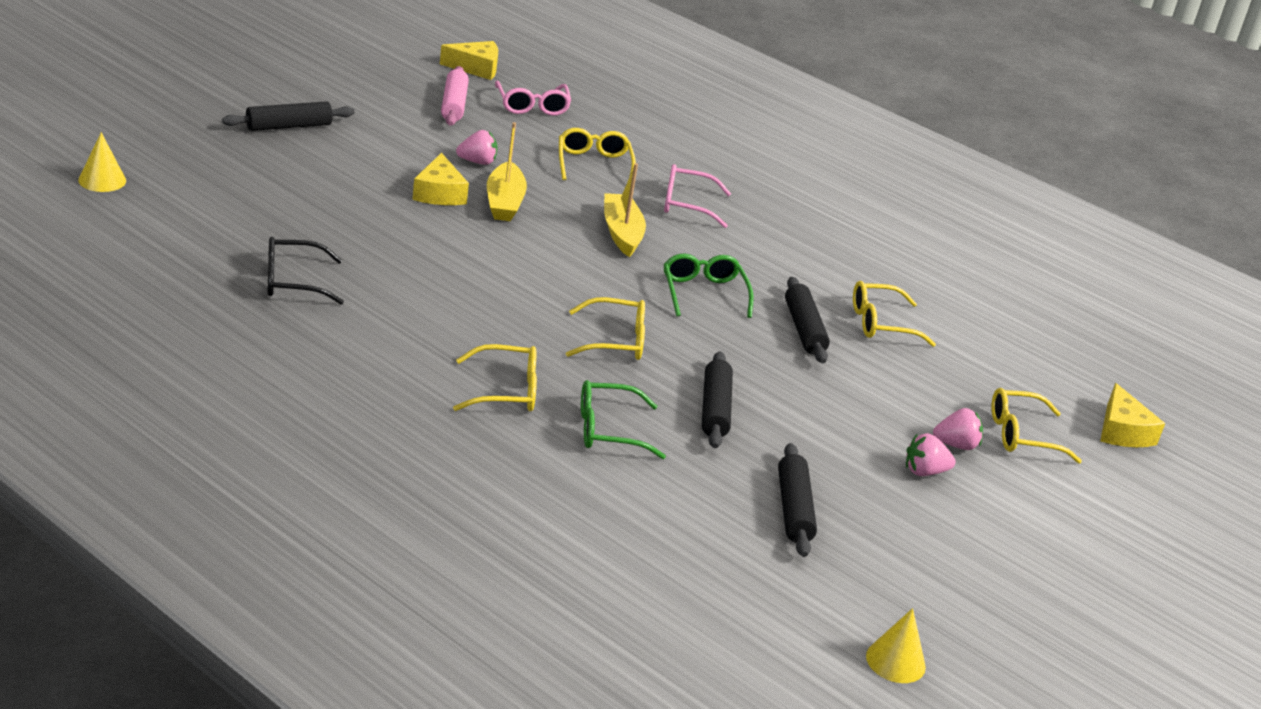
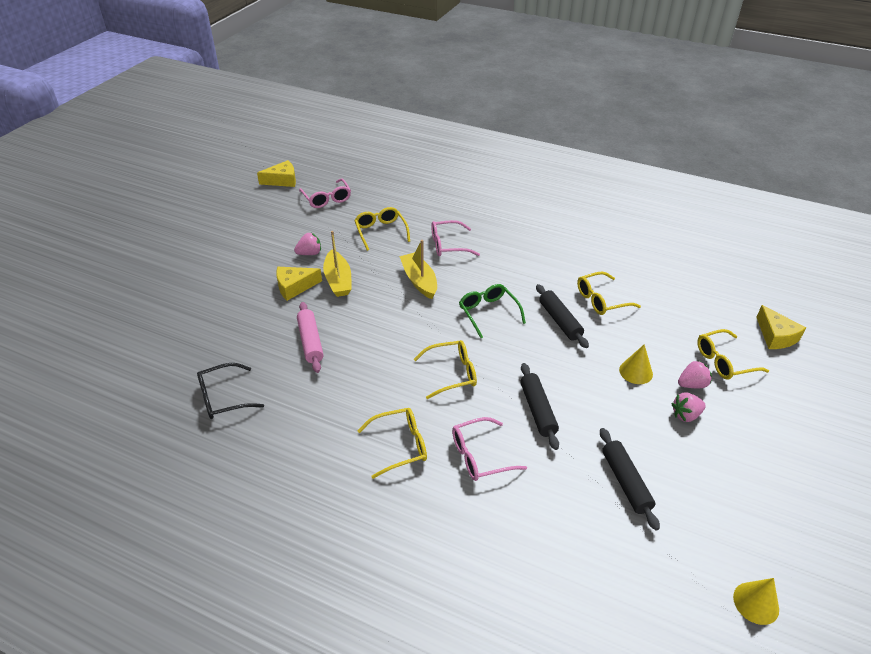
camera: 10 degrees left, 10 degrees up
yellow cone [78,132,126,192] -> yellow cone moved to [619,344,653,384]
black rolling pin [222,101,355,131] -> none
yellow cheese [412,153,469,205] -> yellow cheese turned 90 degrees clockwise [276,267,322,301]
pink rolling pin [441,66,469,126] -> pink rolling pin moved to [297,302,324,373]
green glasses [581,380,666,459] -> pink glasses [452,417,527,481]

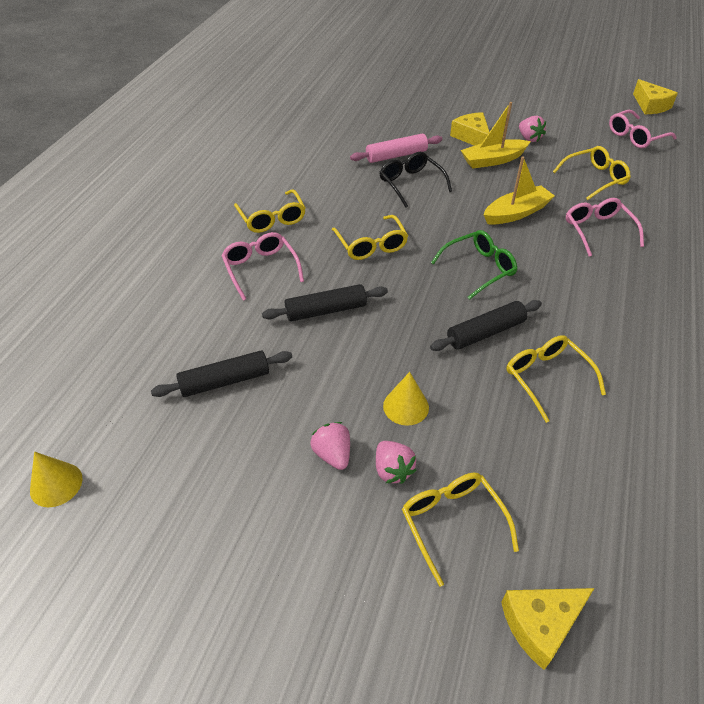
camera: 85 degrees right, 5 degrees up
black glasses [197,363,264,419] -> black glasses moved to [379,152,452,207]

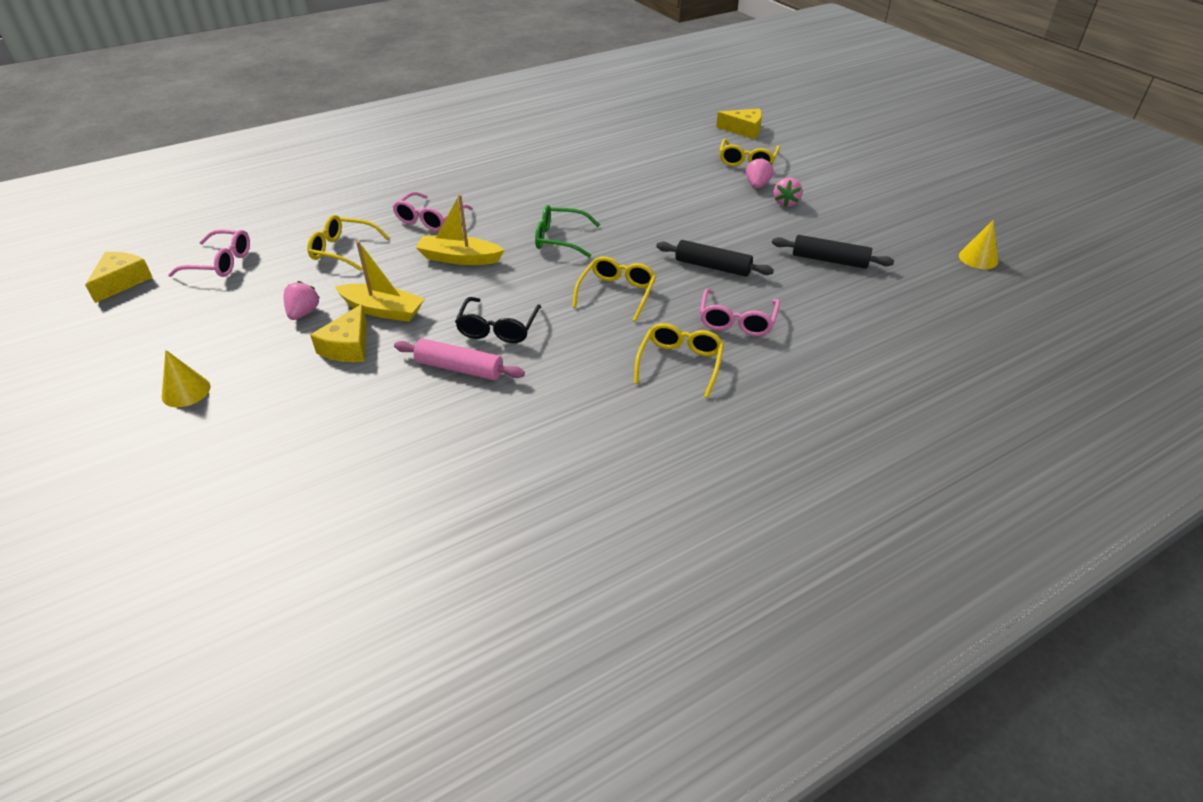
camera: 140 degrees left, 5 degrees down
yellow cone [383,372,429,426] -> yellow cone moved to [162,350,211,407]
black rolling pin [430,300,542,351] -> none
yellow glasses [506,335,606,423] -> none

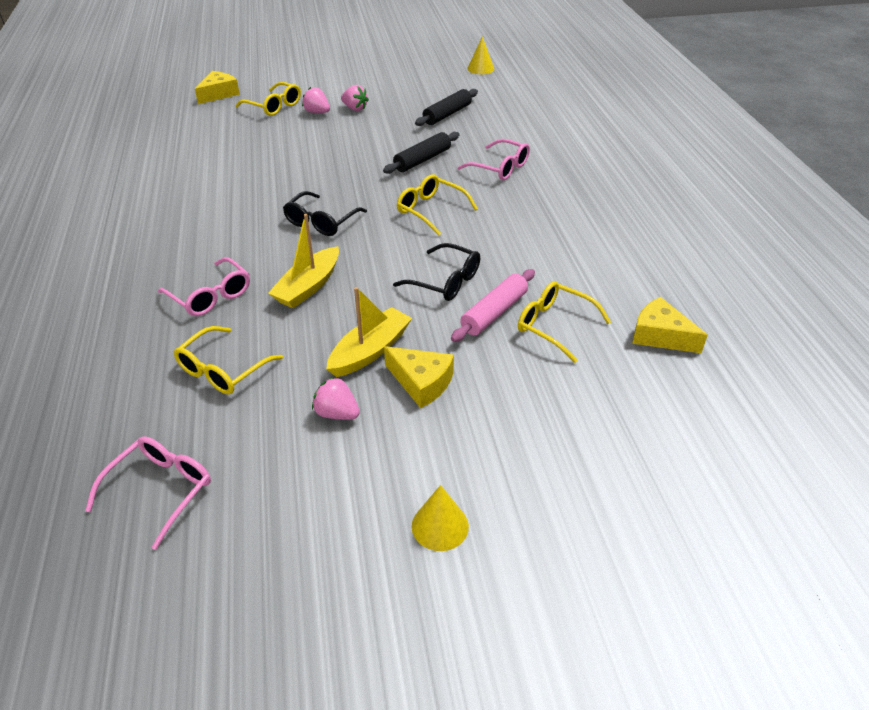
camera: 70 degrees left, 0 degrees up
yellow cheese [85,252,153,303] -> yellow cheese moved to [632,297,708,353]
green glasses [535,205,600,258] -> black glasses [283,191,367,236]
yellow glasses [634,323,724,398] -> yellow glasses moved to [518,281,611,363]

